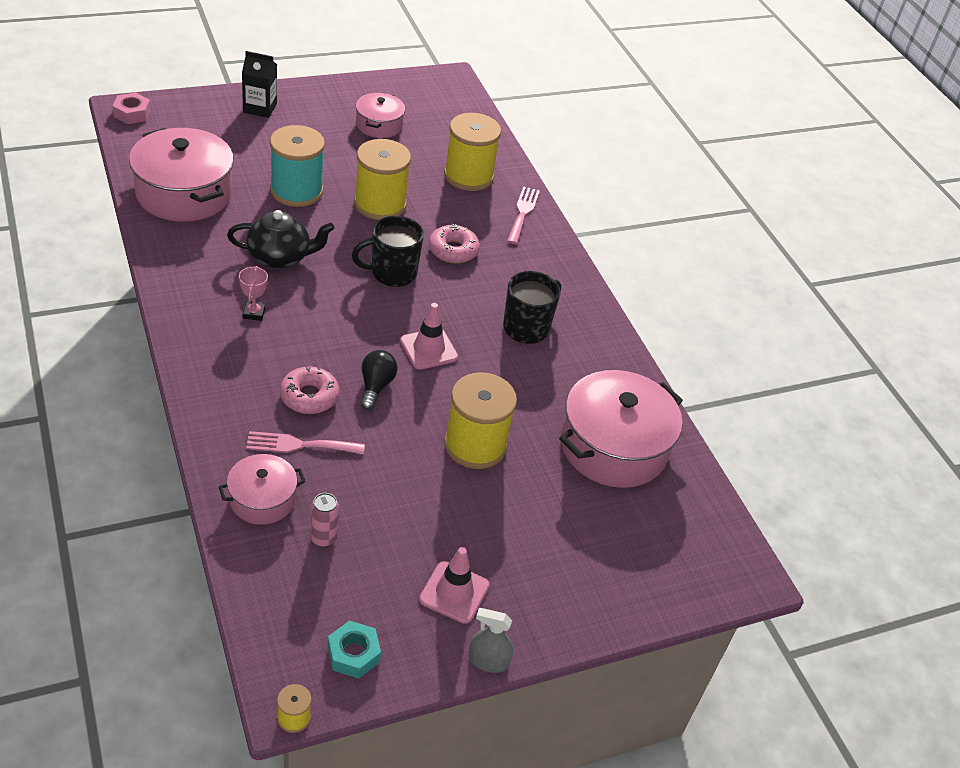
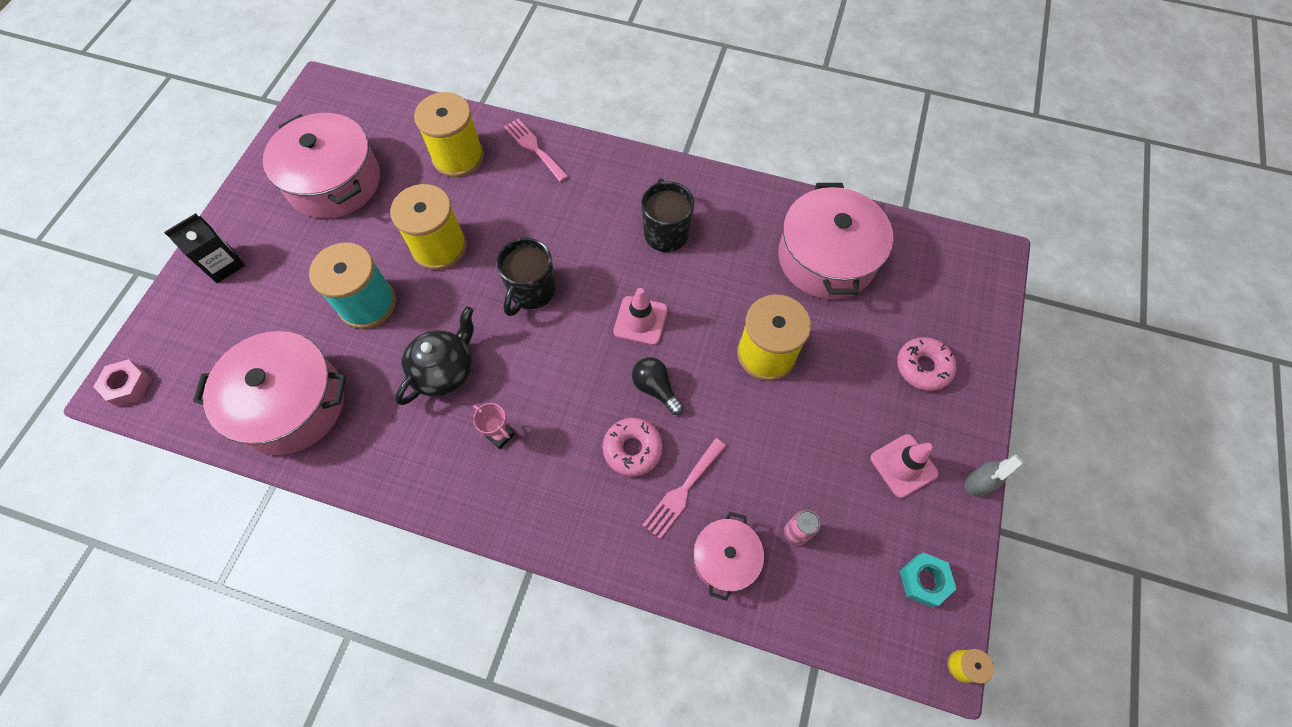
camera: 45 degrees left, 20 degrees up
pink pot [356,93,405,138] -> pink pot [263,113,380,219], size x1.83
pink donut [429,224,480,264] -> pink donut moved to [897,337,956,391]

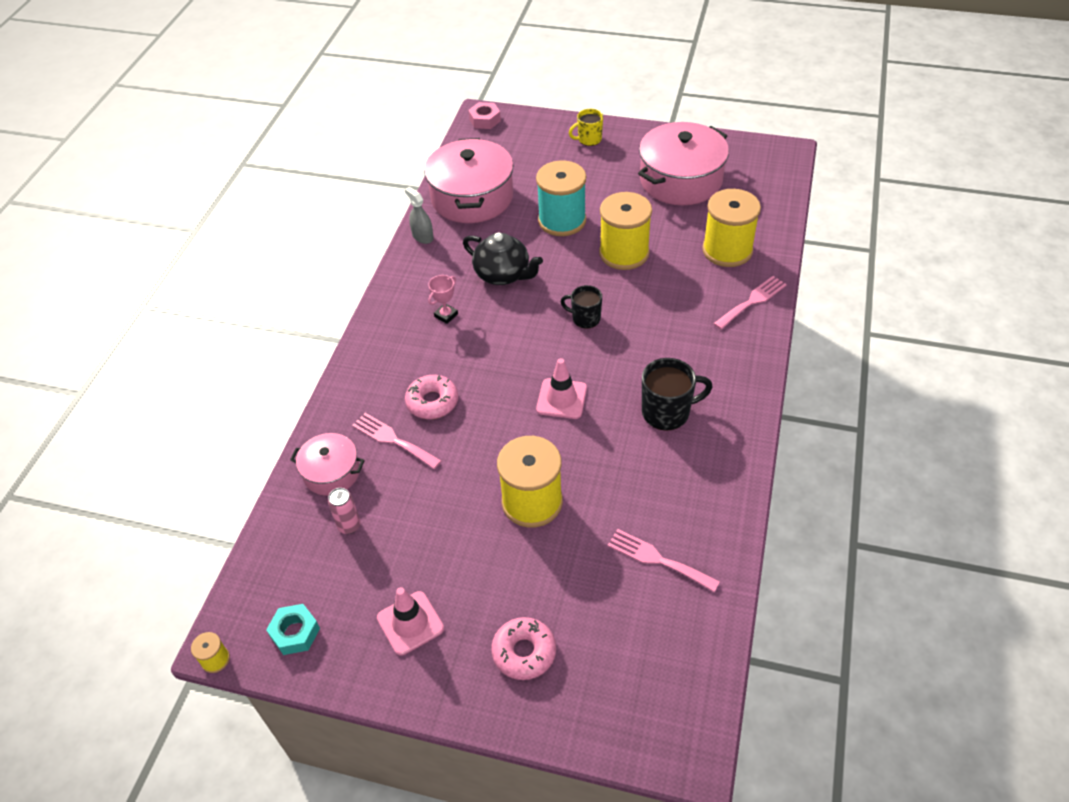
camera: 90 degrees right, 15 degrees down
black carton [164,213,245,283] -> yellow mug [569,109,603,146]
black mug [496,238,556,316] -> black mug [561,285,602,329], size x0.64
black light bulb [632,357,683,415] -> none
pink pot [778,183,893,299] -> pink fork [608,529,720,592]
grey spray bottle [965,455,1024,497] -> grey spray bottle moved to [405,187,434,244]

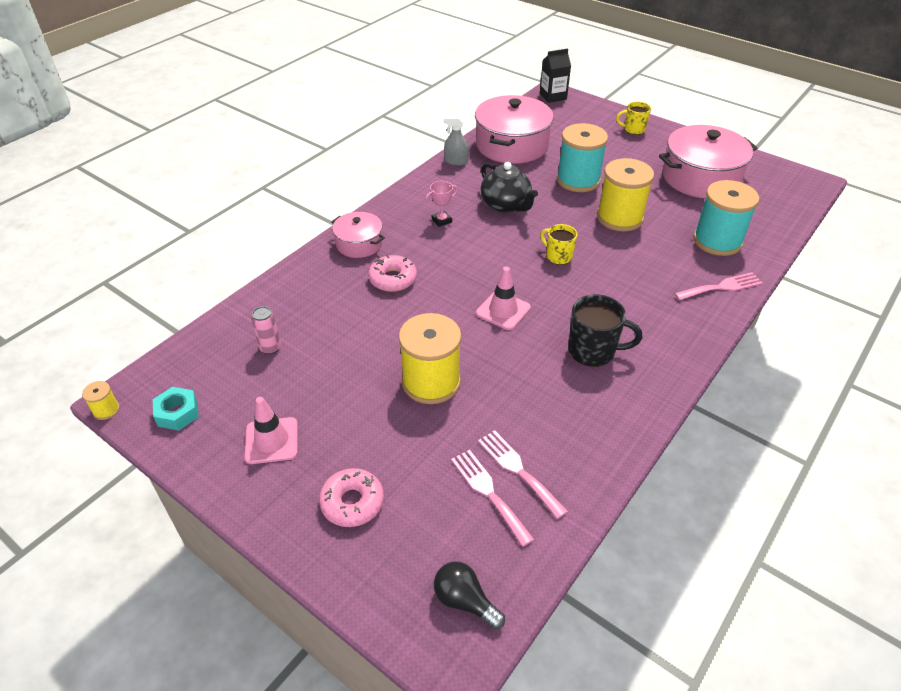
camera: 20 degrees right, 5 degrees down
pink pot [290,433,365,496] -> pink pot moved to [331,212,385,258]
pink fork [352,413,441,469] -> pink fork moved to [451,450,534,547]
grey spray bottle [405,187,434,244] -> grey spray bottle turned 60 degrees counterclockwise [444,116,469,166]
pink nut [468,102,501,129] -> black carton [540,48,571,103]
black mug [561,285,602,329] -> yellow mug [540,224,577,265]
yellow spool [702,189,761,267] -> turquoise spool [693,180,759,256]
none -> black light bulb [434,561,505,629]

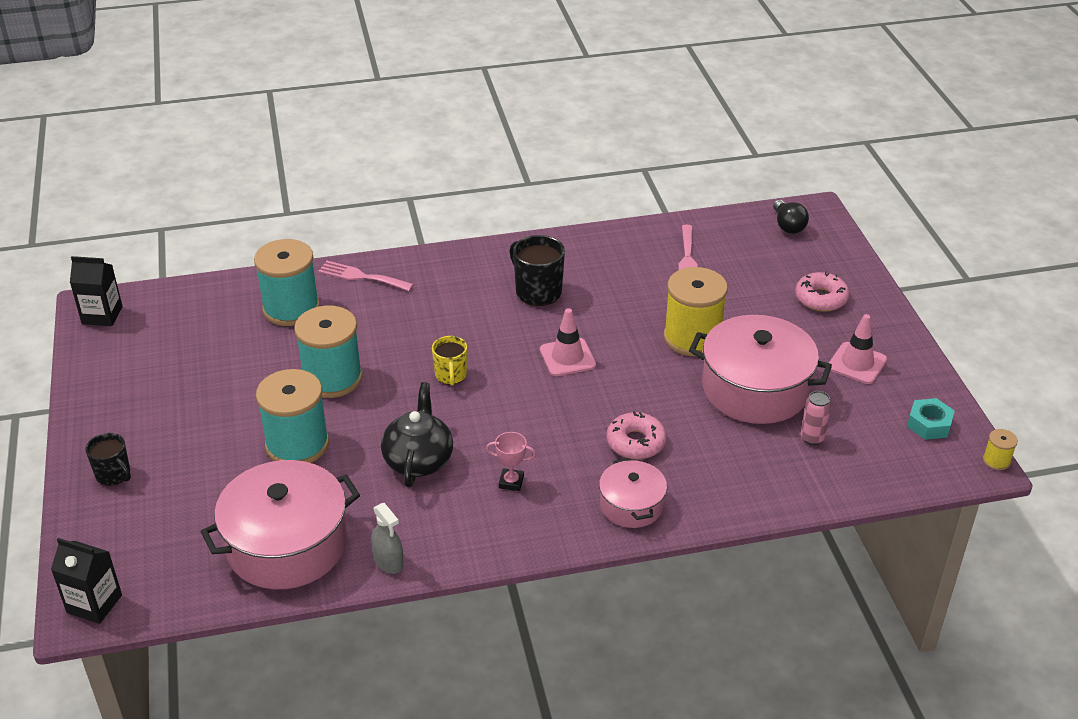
camera: 140 degrees left, 5 degrees down
pink fork [451,450,534,547] -> none
yellow spool [597,158,654,231] -> turquoise spool [294,306,363,398]
yellow mug [616,101,651,135] -> black mug [85,433,131,486]
pink pot [659,125,757,198] -> pink pot moved to [689,315,832,424]
none -> black carton [70,256,123,326]

